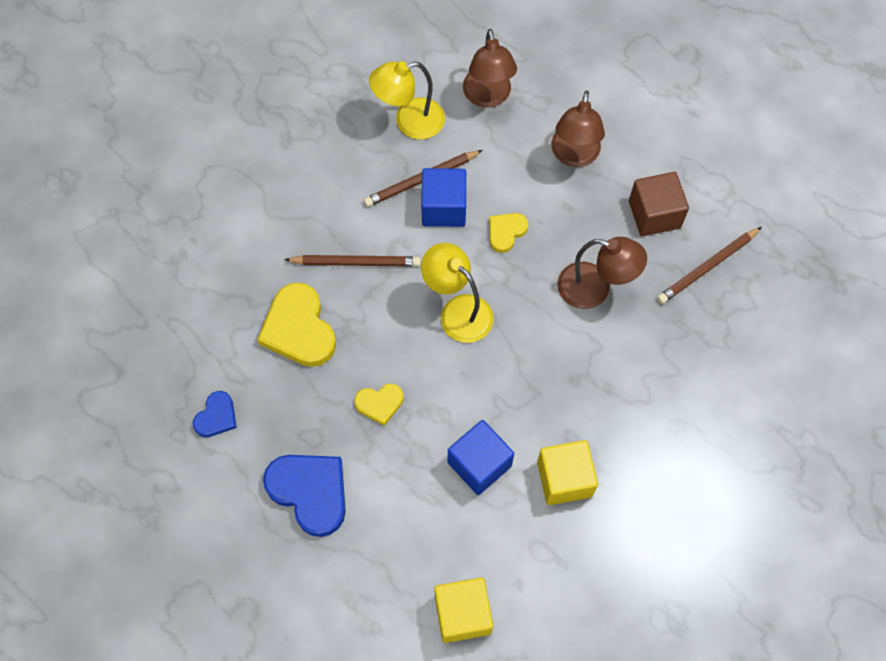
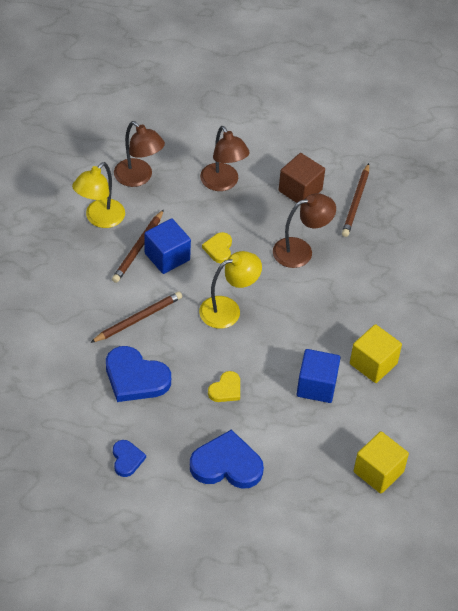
camera: 40 degrees left, 15 degrees down
yellow heart [257,283,336,367] -> blue heart [106,346,171,402]
yellow lamp [421,243,494,343] -> yellow lamp turned 150 degrees clockwise [199,251,262,329]

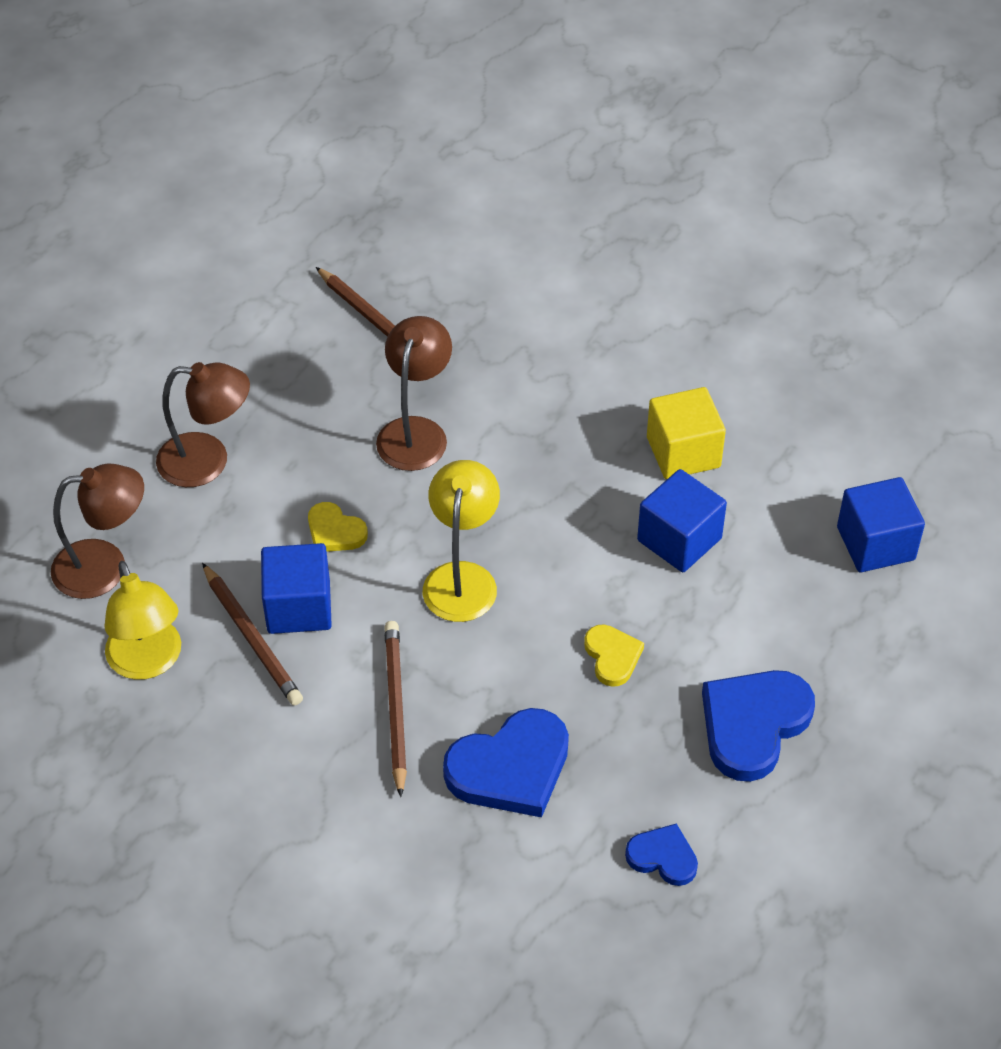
camera: 55 degrees left, 0 degrees up
brown cube [279,153,325,203] -> none
yellow cube [354,431,409,494] -> blue cube [837,477,925,572]

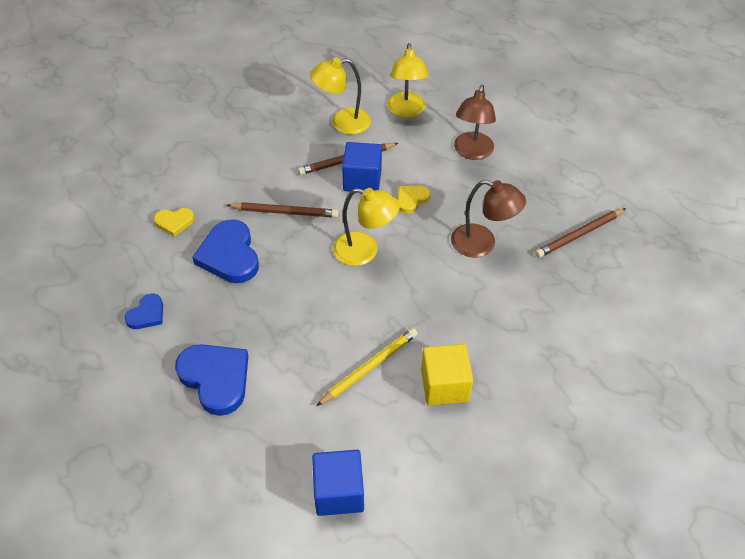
camera: 100 degrees right, 0 degrees up
brown lamp [51,464,144,599] -> yellow lamp [387,43,429,118]
yellow heart [584,624,644,687] -> yellow heart moved to [154,208,195,237]
blue cube [637,469,727,572] -> yellow pencil [316,328,418,406]

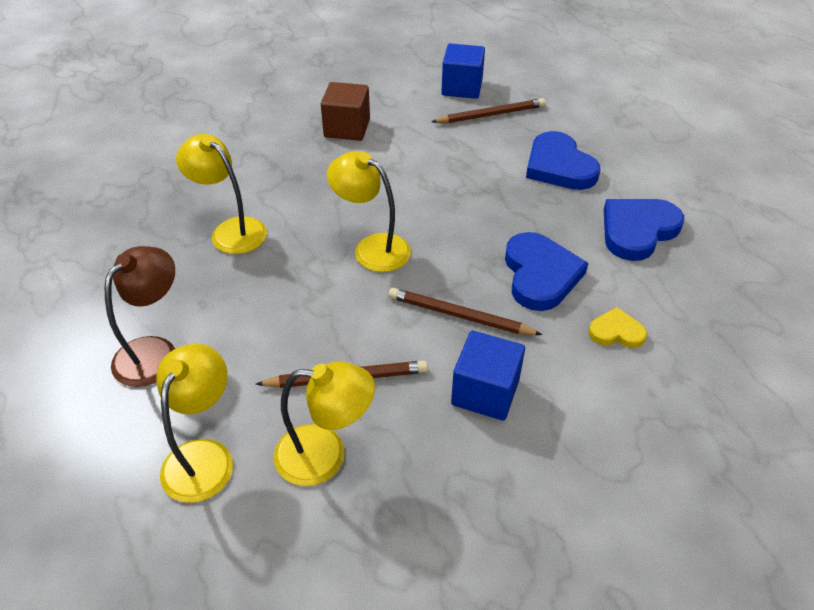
camera: 165 degrees left, 5 degrees down
blue heart [125,294,163,329] -> blue heart [604,199,684,261], size x1.85
yellow pencil [316,328,418,406] -> none
blue cube [342,142,382,192] -> blue cube moved to [451,331,525,421]
yellow heart [398,185,430,214] -> none
yellow cube [421,344,473,405] -> brown cube [321,82,370,141]
brown lamp [451,180,526,257] -> yellow lamp [176,134,267,254]
brown pencil [535,208,626,258] -> brown pencil moved to [431,98,545,123]

